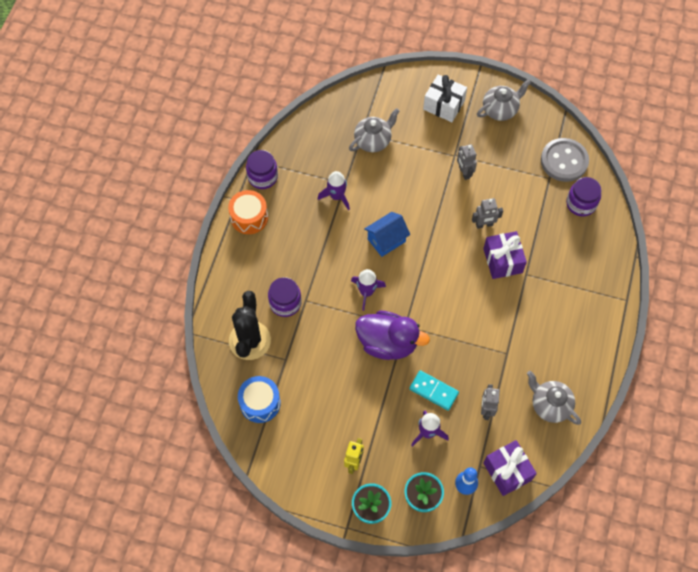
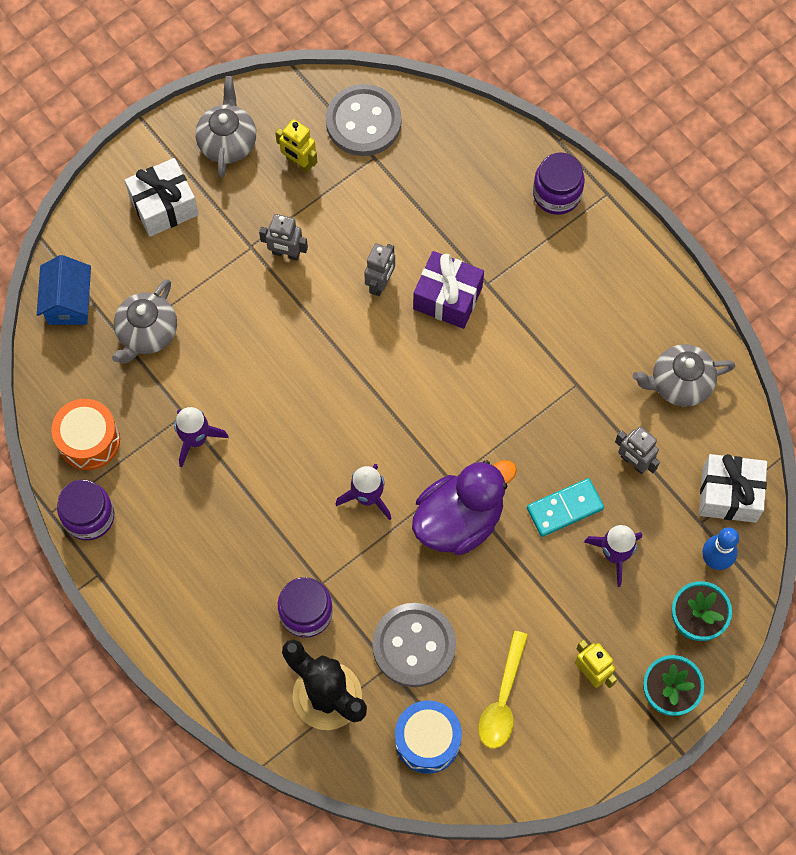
camera: 55 degrees left, 5 degrees up
orange drum [228,190,268,234] -> orange drum moved to [51,399,120,470]
grey teapot [349,108,400,152] -> grey teapot turned 150 degrees counterclockwise [112,279,177,363]
blue house [364,212,410,257] -> blue house moved to [37,255,91,325]
purple gift [483,440,537,496] -> white gift [699,454,767,523]
purple jar [566,177,601,216] -> purple jar moved to [533,153,585,215]
none -> yellow robot [275,119,317,172]
none -> grey button [372,603,456,687]
none -> yellow spoon [478,631,528,749]

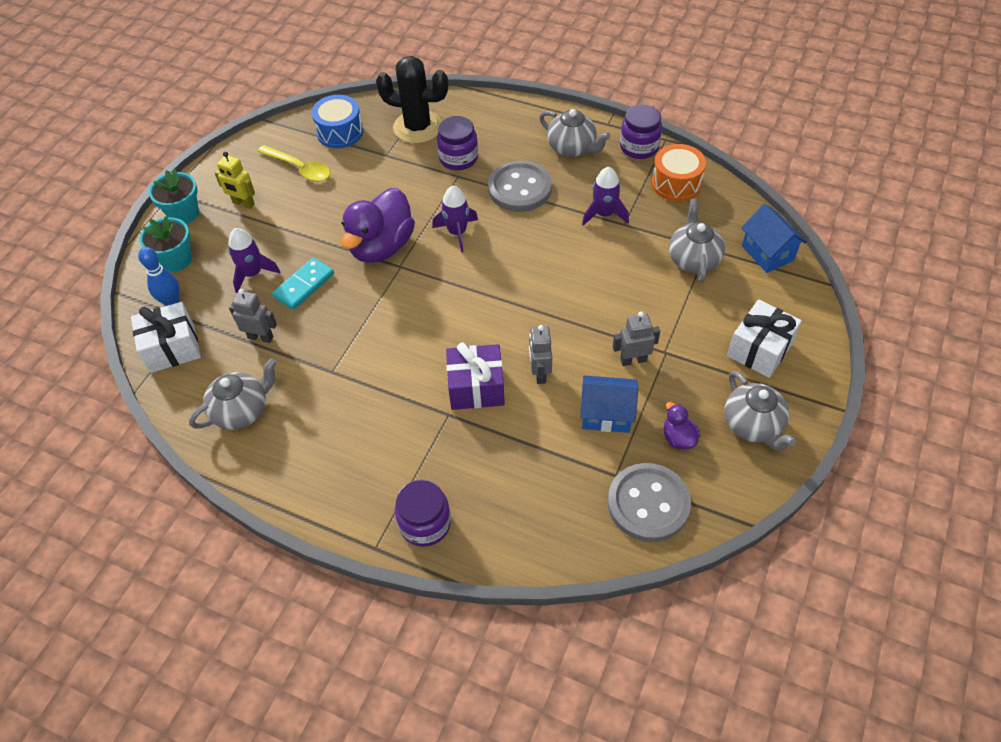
camera: 155 degrees right, 15 degrees down
yellow robot [275,119,317,172] -> purple duck [664,402,700,449]
grey button [372,603,456,687] -> grey button moved to [488,161,552,212]
yellow spoon [478,631,528,749] -> yellow spoon turned 135 degrees clockwise [257,145,330,182]
none -> grey teapot [540,109,610,157]
none -> blue house [580,376,639,433]

